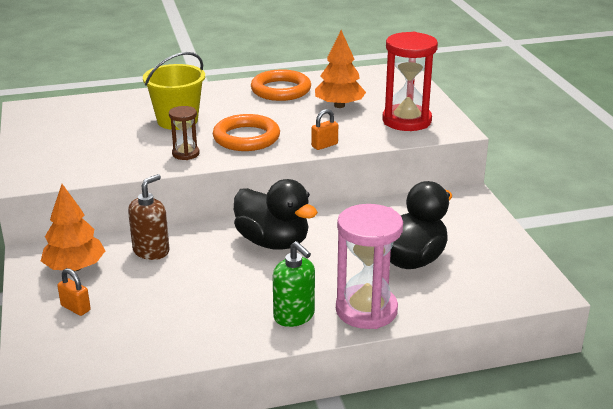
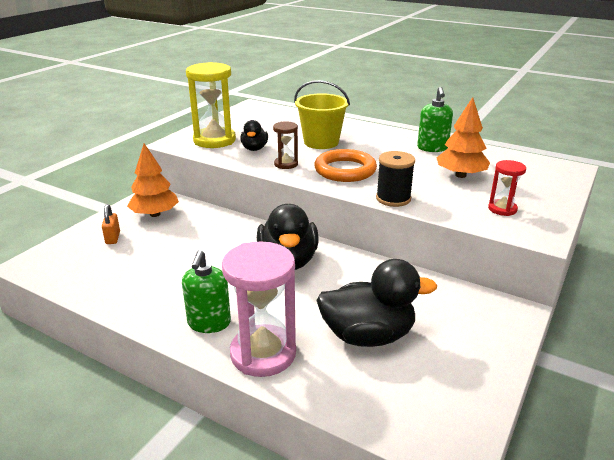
camera: 45 degrees right, 0 degrees up
brown soap dispenser [128,174,170,260] -> none
orange ring [251,69,311,101] -> green soap dispenser [417,87,453,152]
orange padlock [311,109,338,150] -> black spool [376,151,415,207]
red hourglass [382,32,438,131] -> red hourglass [488,160,526,216], size x0.52
none -> yellow hourglass [186,62,236,148]
none -> black duck [240,120,268,151]

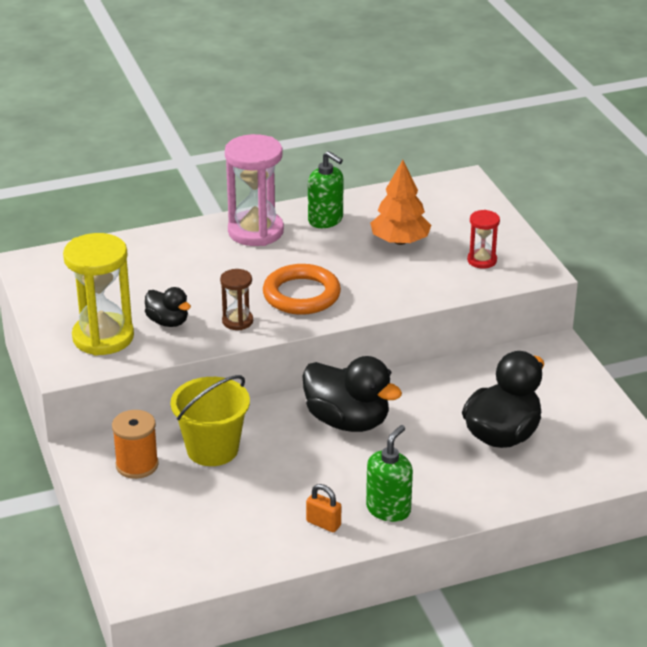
camera: 50 degrees left, 5 degrees up
orange padlock [102,204,120,244] -> orange padlock moved to [306,484,341,532]
orange tree [127,143,179,217] -> orange spool [112,410,159,479]
green soap dispenser [182,250,231,333] -> green soap dispenser turned 105 degrees counterclockwise [366,425,413,522]
pink hourglass [222,242,296,377] -> pink hourglass moved to [225,134,284,246]
yellow bucket [294,80,350,149] -> yellow bucket moved to [171,375,250,466]
black spool [376,151,415,207] -> none

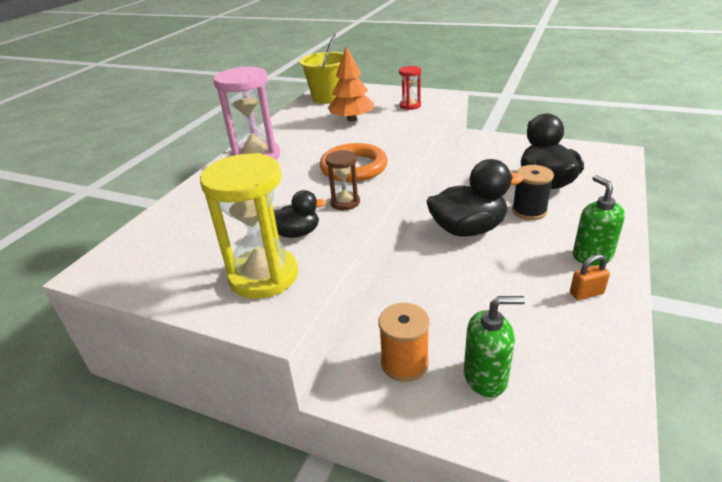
camera: 45 degrees left, 0 degrees up
yellow bucket [171,375,250,466] -> yellow bucket moved to [299,33,343,104]
green soap dispenser [308,151,343,228] -> green soap dispenser moved to [464,296,525,397]
none -> black spool [512,165,554,220]

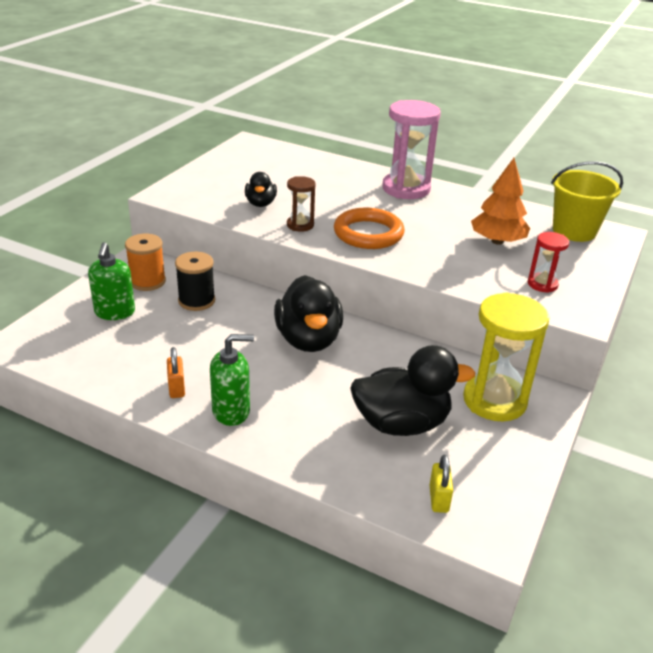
camera: 90 degrees right, 0 degrees up
yellow hourglass [200,153,298,299] -> yellow hourglass moved to [463,292,549,421]
black spool [512,165,554,220] -> black spool moved to [175,252,215,311]
none -> yellow padlock [430,455,453,513]

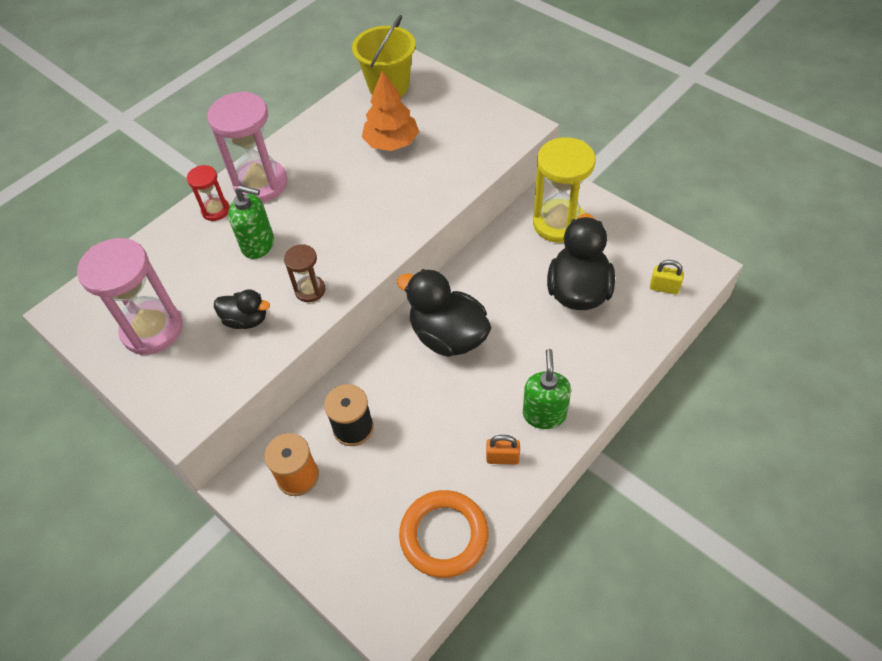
camera: 70 degrees left, 20 degrees up
green soap dispenser [88,242,135,320] -> green soap dispenser moved to [228,185,274,259]
black duck [274,275,343,352] -> black duck turned 150 degrees counterclockwise [397,269,491,357]
orange ring [334,208,405,249] -> orange ring moved to [399,490,489,578]
red hourglass [528,232,569,293] -> red hourglass moved to [187,165,230,221]
none -> pink hourglass [77,238,183,355]

